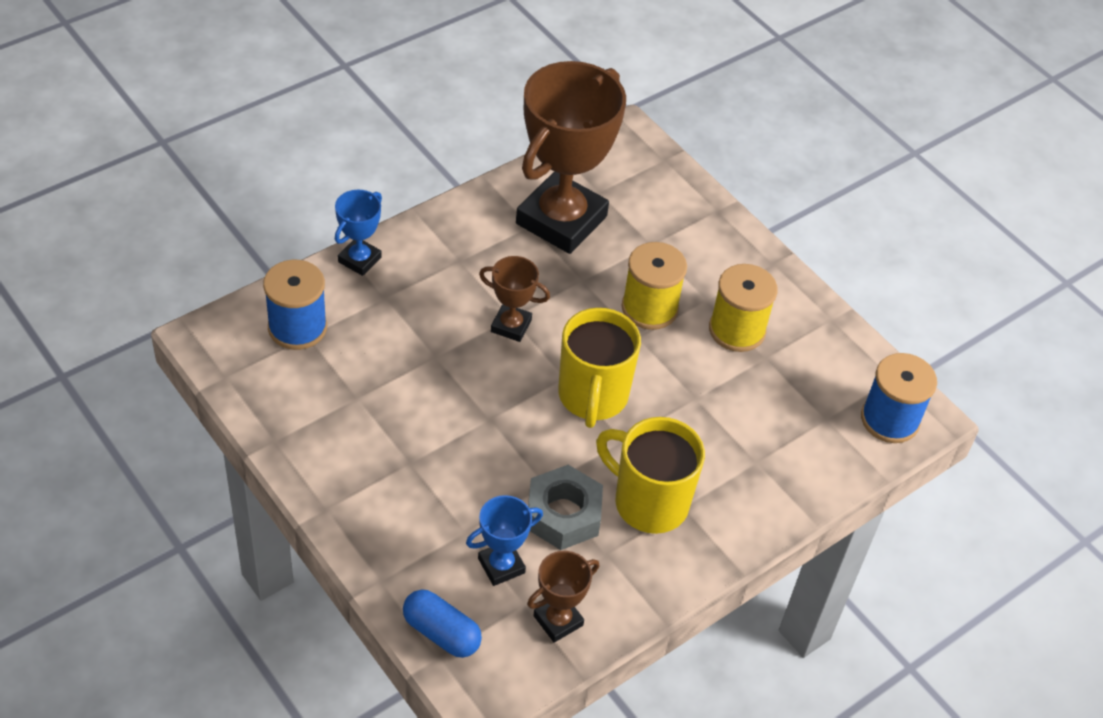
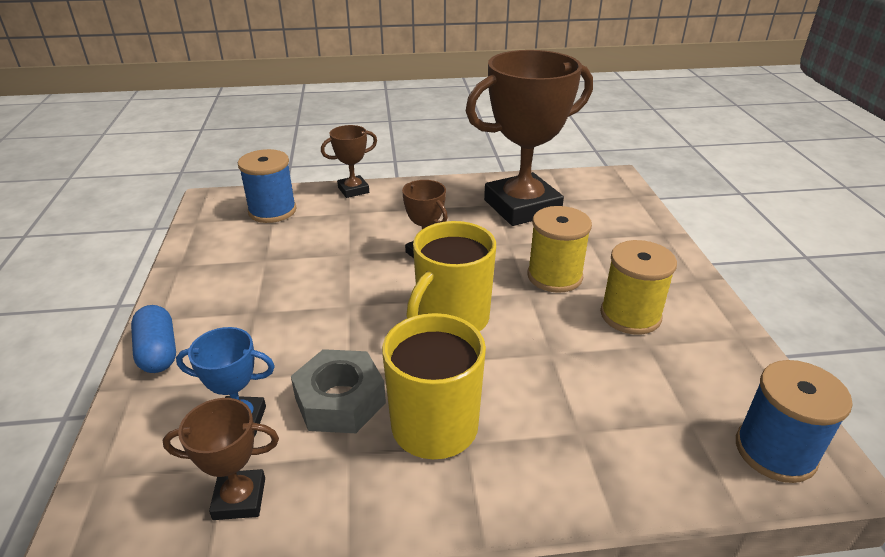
camera: 35 degrees right, 15 degrees down
blue trophy [335,190,382,276] -> brown trophy [321,125,377,198]
blue capsule [403,589,482,658] -> blue capsule moved to [131,305,176,373]

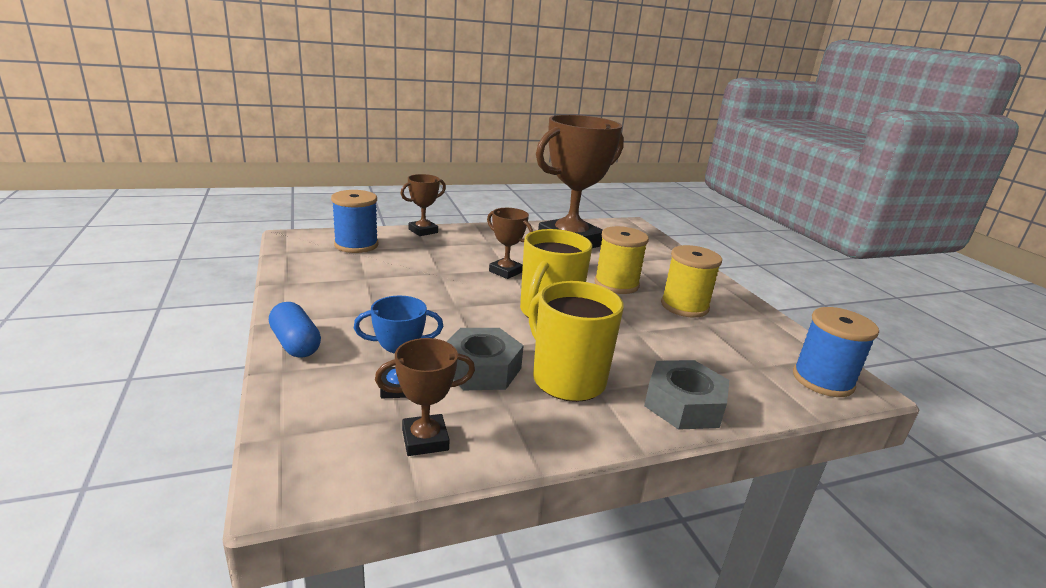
camera: 15 degrees left, 10 degrees down
none -> grey nut [644,360,729,430]

